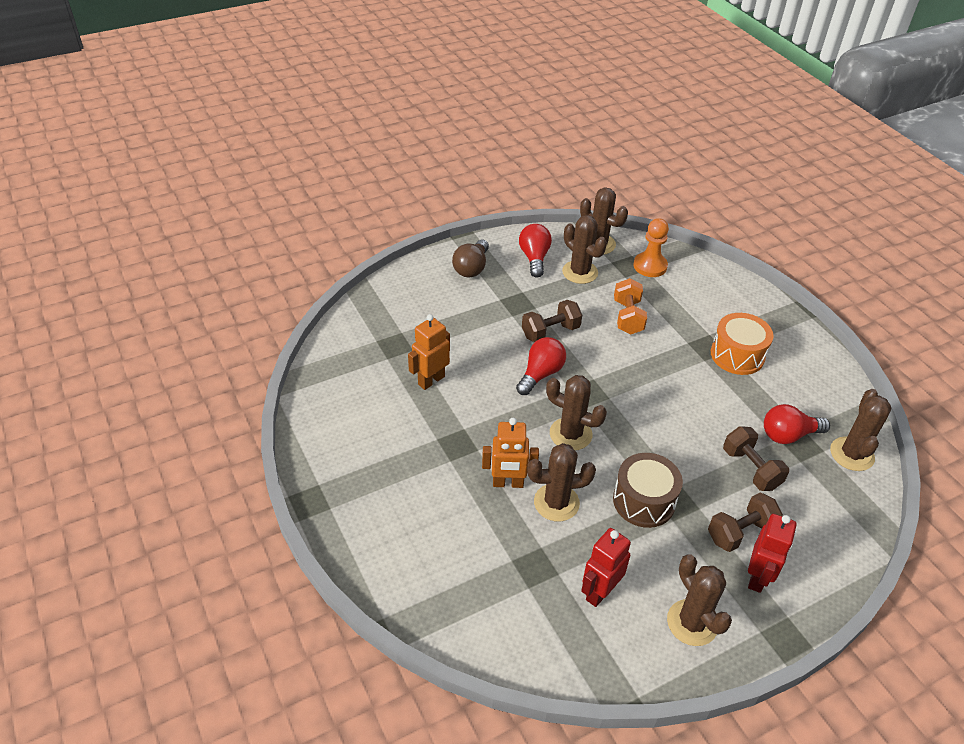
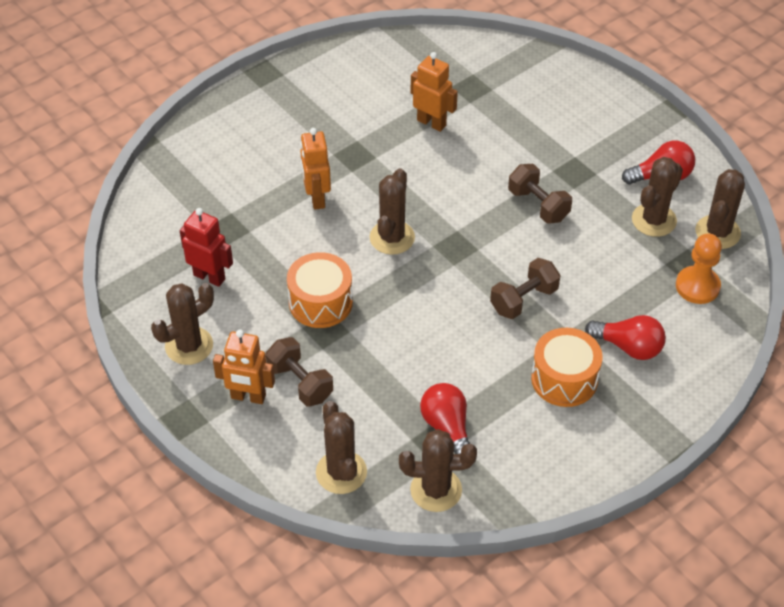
camera: 80 degrees right, 5 degrees up
brown light bulb [452,240,489,277] -> none
red light bulb [516,337,566,395] -> red light bulb moved to [585,315,666,360]
brown cactus [527,443,596,522] -> brown cactus moved to [316,401,367,494]
brown drum [613,453,683,528] -> orange drum [287,252,353,328]
orange dumbbell [614,278,647,334] -> none
brown dumbbell [723,426,789,491] -> brown dumbbell moved to [490,258,561,319]
red robot [748,514,797,593] -> orange robot [213,329,275,404]

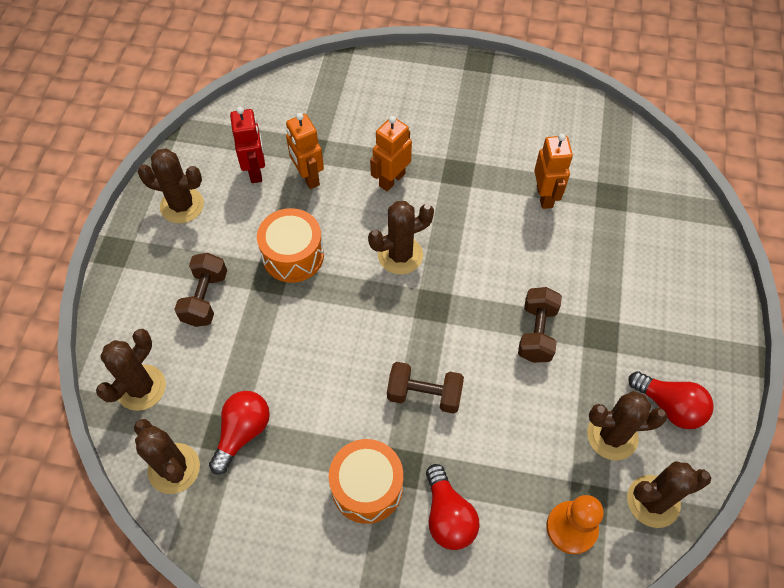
camera: 50 degrees right, 10 degrees up
orange robot [213,329,275,404] -> orange robot moved to [286,113,324,189]

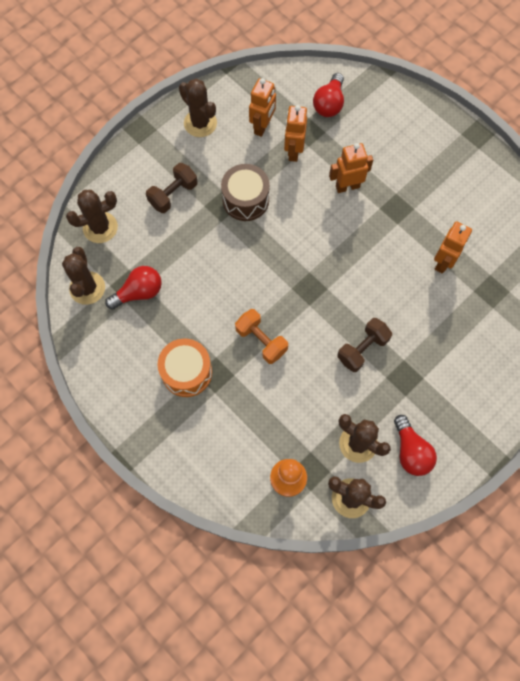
camera: 35 degrees right, 10 degrees up
red robot [230,107,265,183] -> orange robot [249,78,276,137]
orange drum [257,208,324,283] -> brown drum [221,164,270,221]
brown cactus [368,201,434,274] -> none
brown dumbbell [387,362,464,414] -> orange dumbbell [235,309,288,364]
red light bulb [426,464,479,550] -> red light bulb moved to [313,73,344,117]

